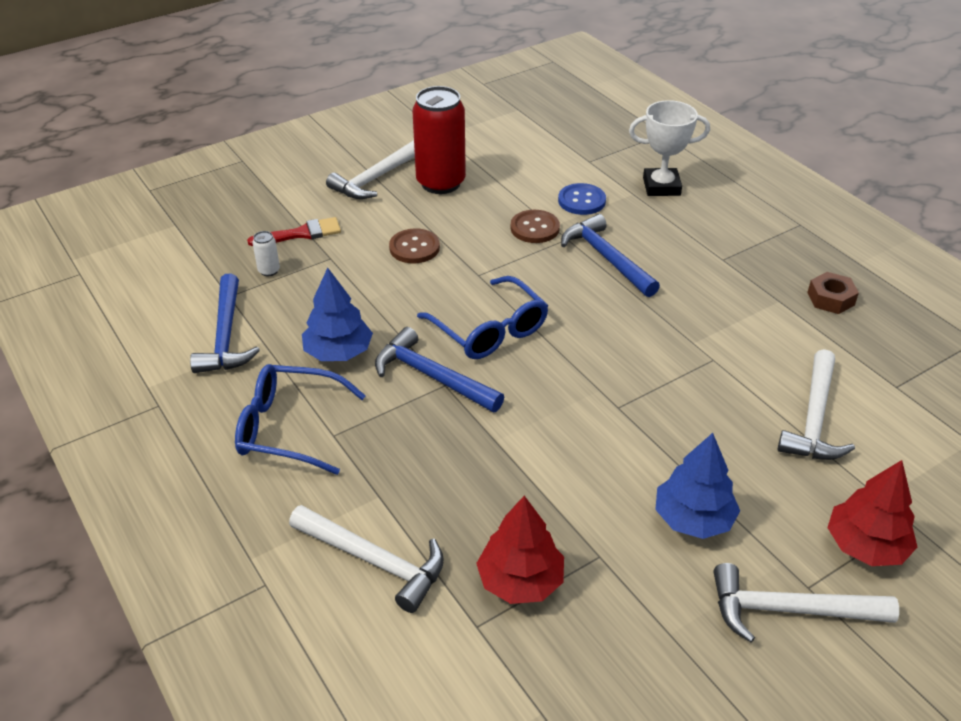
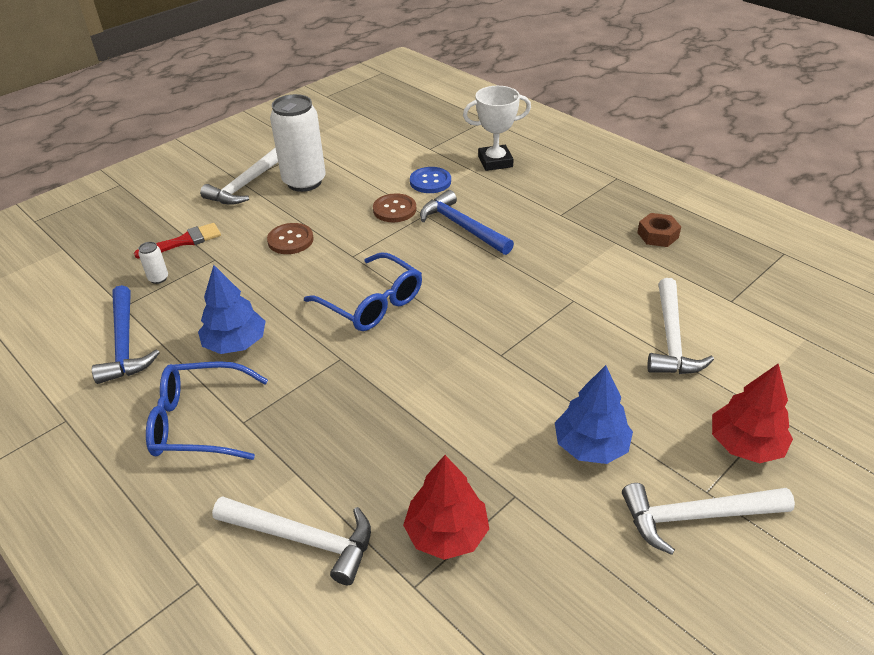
camera: 10 degrees left, 0 degrees up
blue hammer [375,327,504,412] -> none
red can [412,86,466,194] -> white can [270,94,326,192]

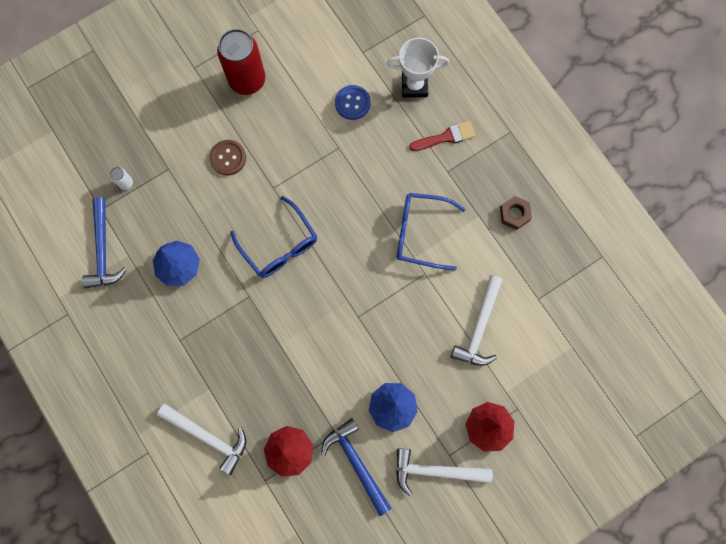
camera: 10 degrees right, 35 degrees up
red brush [134,223,221,259] -> red brush moved to [409,121,475,151]
blue glasses [146,361,268,460] -> blue glasses moved to [397,193,465,271]
white hammer [200,148,278,205] -> none
white can [270,94,326,192] -> red can [217,29,265,95]
brown button [373,193,416,222] -> none
blue hammer [420,190,514,255] -> blue hammer moved to [321,418,392,516]

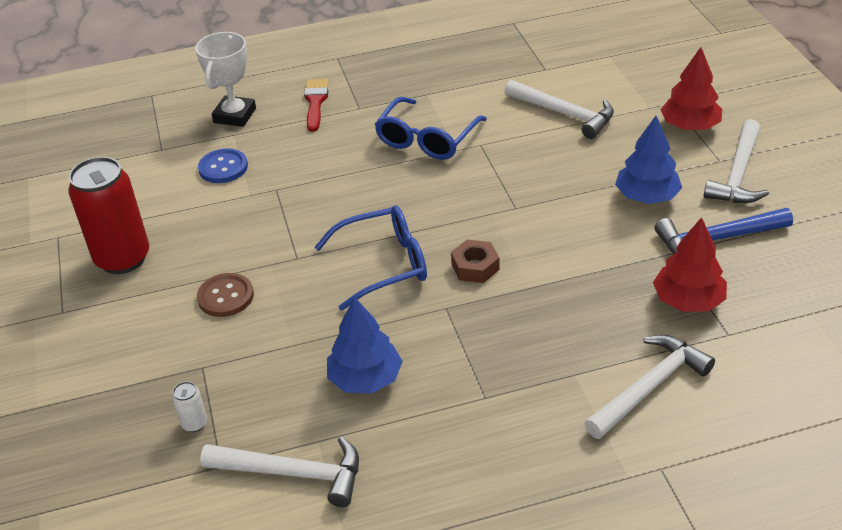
camera: 70 degrees left, 35 degrees down
blue hammer [82,198,127,288] -> white hammer [200,436,359,507]
brown nut [500,196,532,230] -> brown nut moved to [451,240,499,283]

